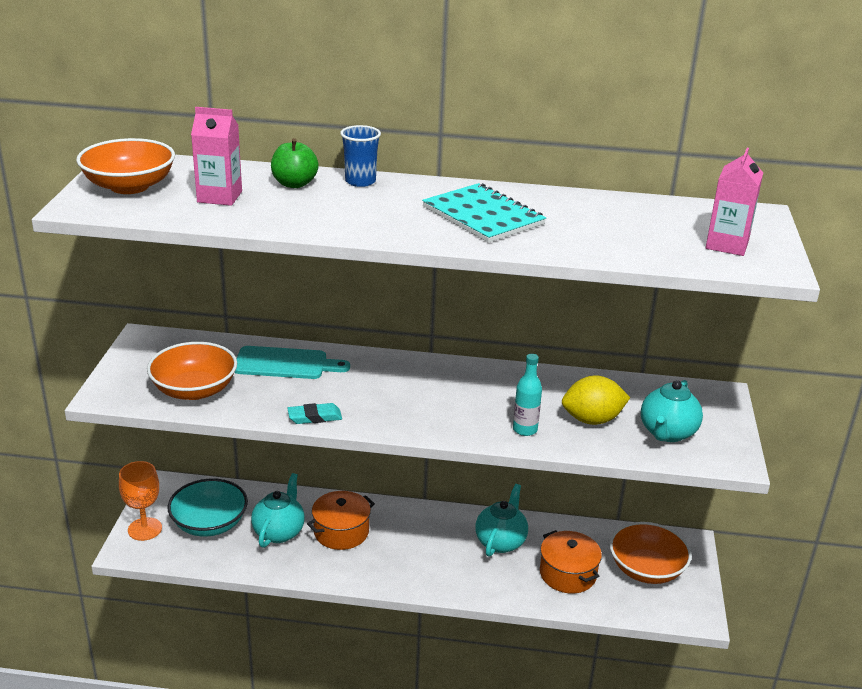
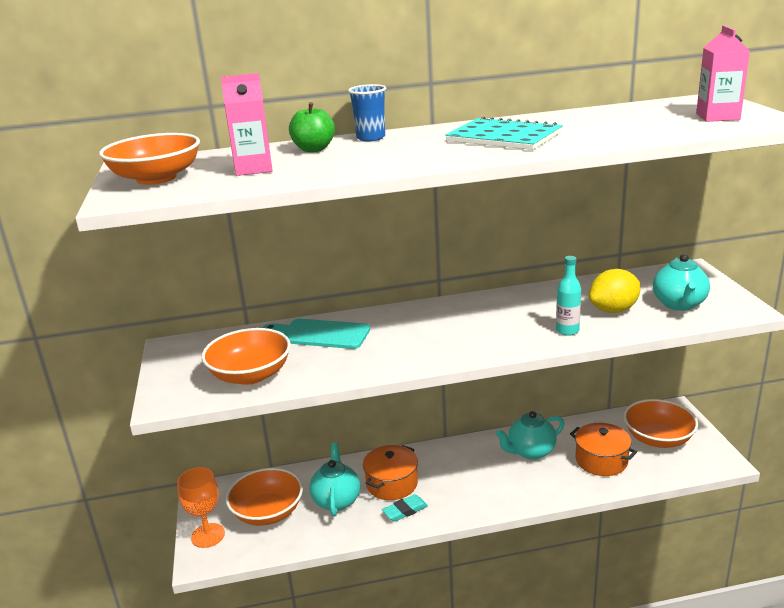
camera: 15 degrees left, 5 degrees down
turquoise bowl [168,478,248,537] -> orange bowl [226,468,303,526]
turquoise cutting board [234,346,350,379] -> turquoise cutting board turned 150 degrees counterclockwise [263,319,370,349]
turquoise eraser [287,403,342,424] -> turquoise eraser moved to [382,495,428,521]
turquoise teapot [475,484,528,557] -> turquoise teapot turned 120 degrees counterclockwise [496,411,564,460]

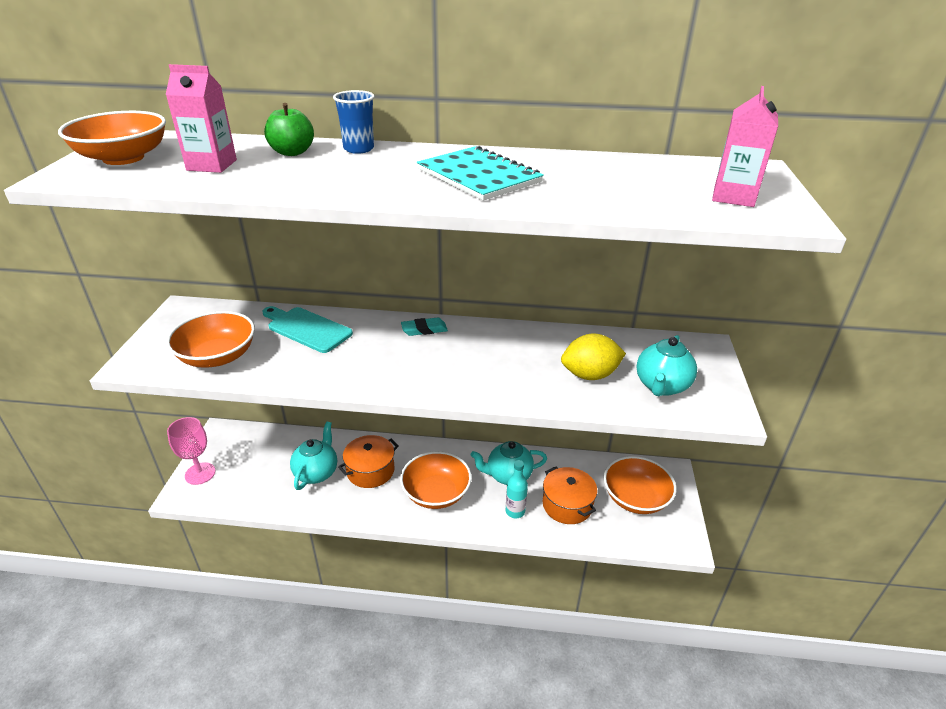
camera: 15 degrees right, 10 degrees up
orange goblet [177,467,225,548] -> pink goblet [167,417,216,485]
orange bowl [226,468,303,526] -> orange bowl moved to [400,451,472,509]
turquoise eraser [382,495,428,521] -> turquoise eraser moved to [401,318,448,336]
turquoise bottle [556,256,581,336] -> turquoise bottle moved to [506,460,528,518]

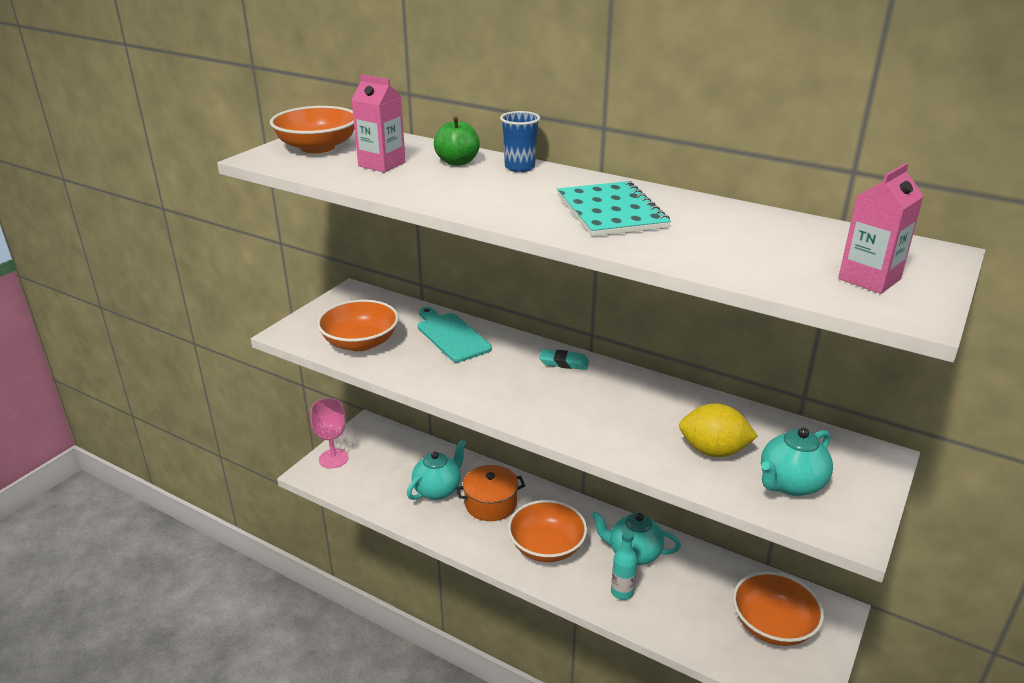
camera: 25 degrees right, 5 degrees down
orange pot [543,467,597,524] -> none

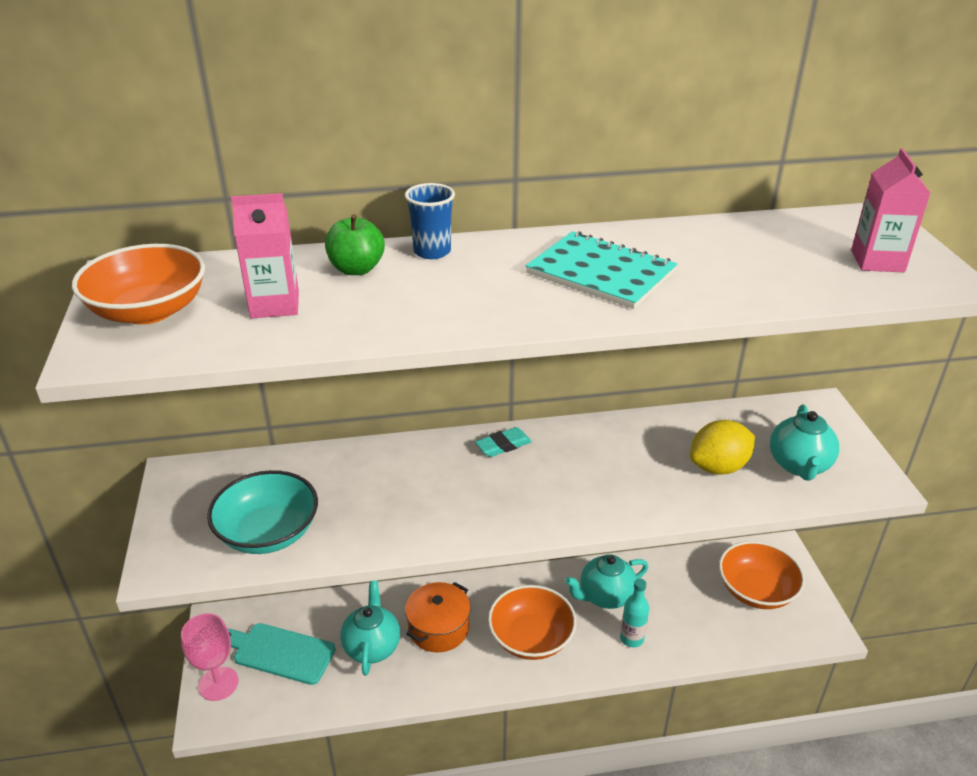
camera: 40 degrees left, 5 degrees up
orange bowl [317,299,399,351] -> turquoise bowl [207,470,318,554]
turquoise cutting board [418,307,492,362] -> turquoise cutting board moved to [228,623,336,685]

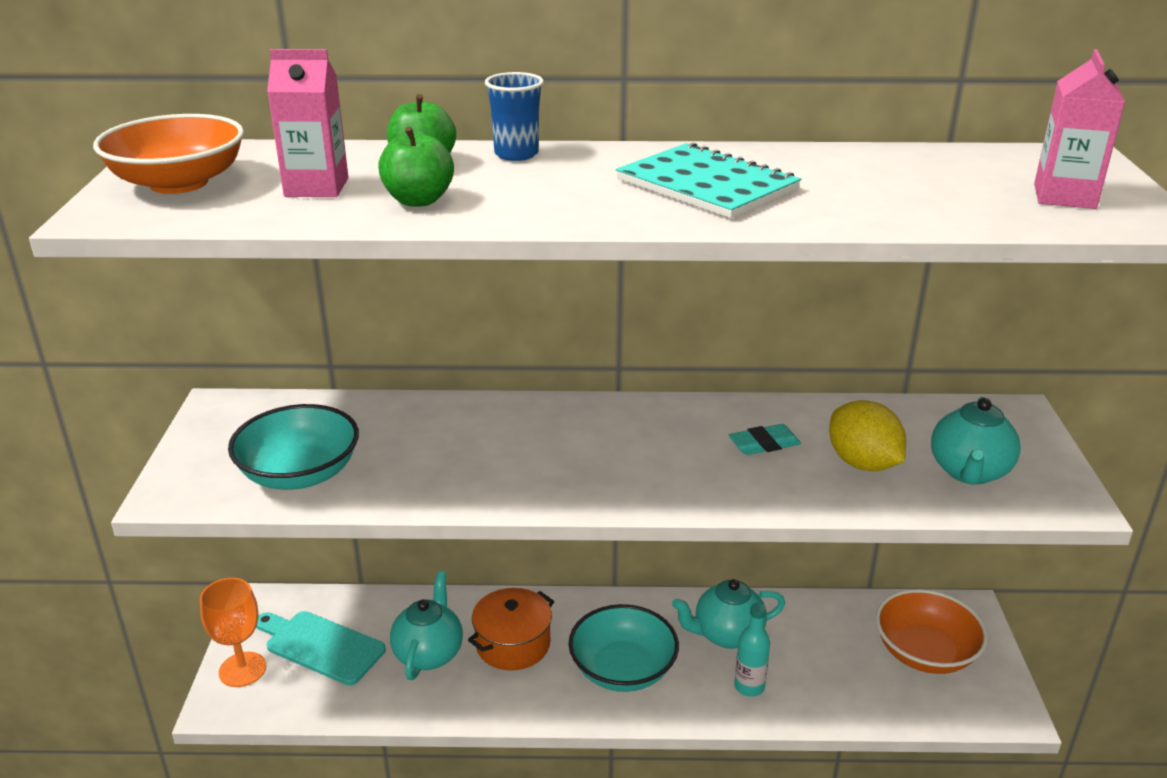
camera: 10 degrees right, 5 degrees down
pink goblet [181,613,239,701] -> orange goblet [200,578,267,687]
turquoise eraser [475,427,532,457] -> turquoise eraser moved to [729,424,801,455]
orange bowl [488,585,577,660] -> turquoise bowl [569,604,679,692]
yellow lemon [690,420,755,475] -> yellow lemon turned 75 degrees clockwise [829,400,906,471]
none -> green apple [378,126,454,207]

